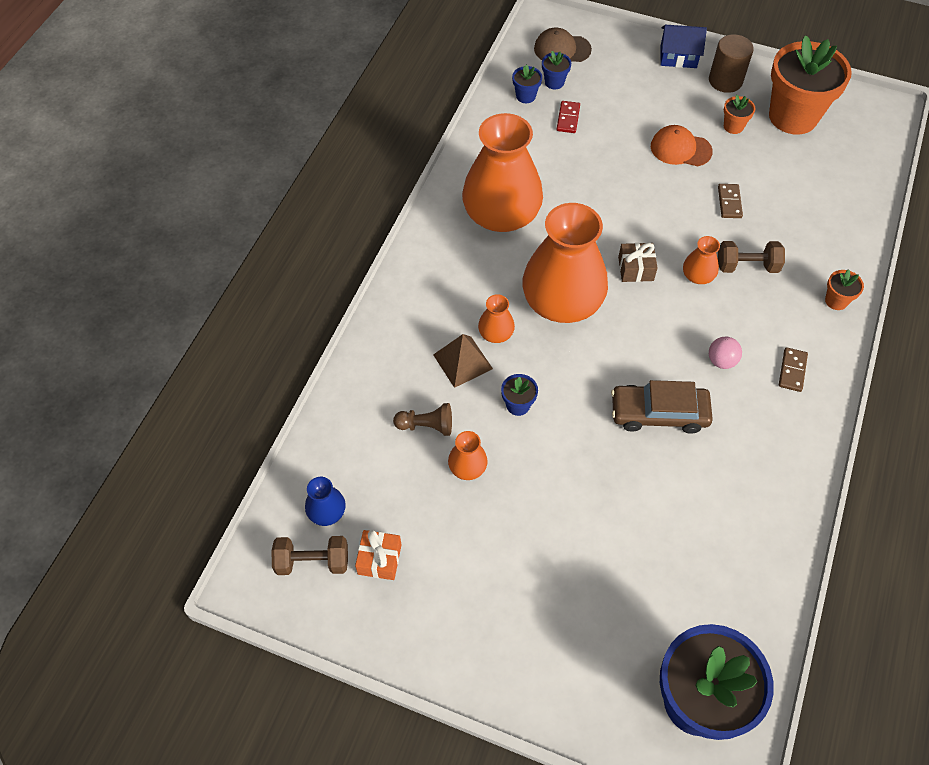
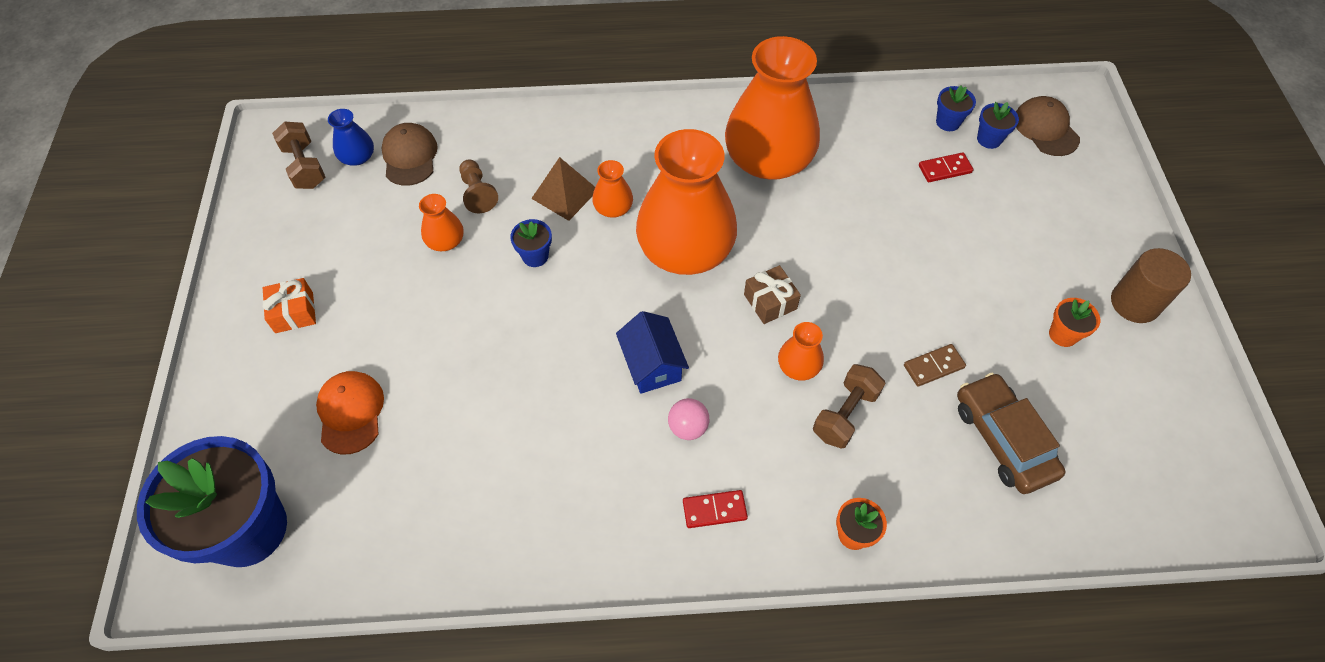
camera: 65 degrees right, 0 degrees up
orange gift [355,530,401,580] -> orange gift moved to [263,278,316,333]
brown car [611,380,713,434] -> brown car moved to [957,373,1066,494]
orange cap [651,125,713,166] -> orange cap moved to [316,371,384,455]
blue house [660,25,707,68] -> blue house moved to [616,311,689,394]
brown dumbbell [718,241,785,273] -> brown dumbbell turned 60 degrees clockwise [813,364,886,448]
orange flower pot [769,35,852,135] -> none
brown domino [779,347,808,392] -> red domino [683,490,748,528]
none -> brown cap [381,123,438,186]

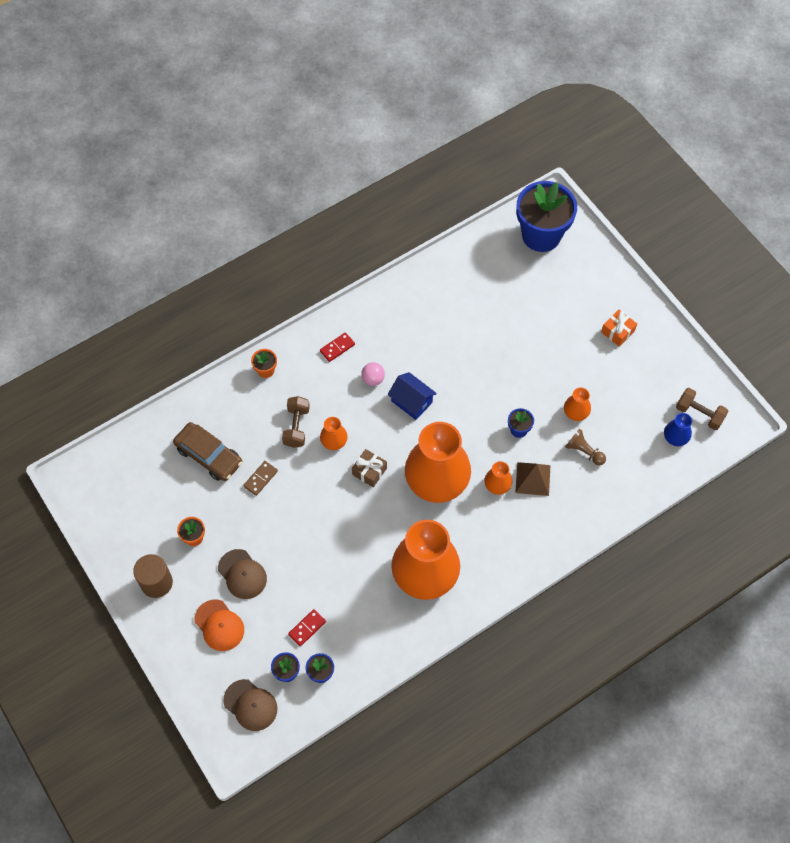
camera: 150 degrees right, 5 degrees up
orange cap [316,371,384,455] -> orange cap moved to [195,600,244,651]
brown cap [381,123,438,186] -> brown cap moved to [218,549,267,599]

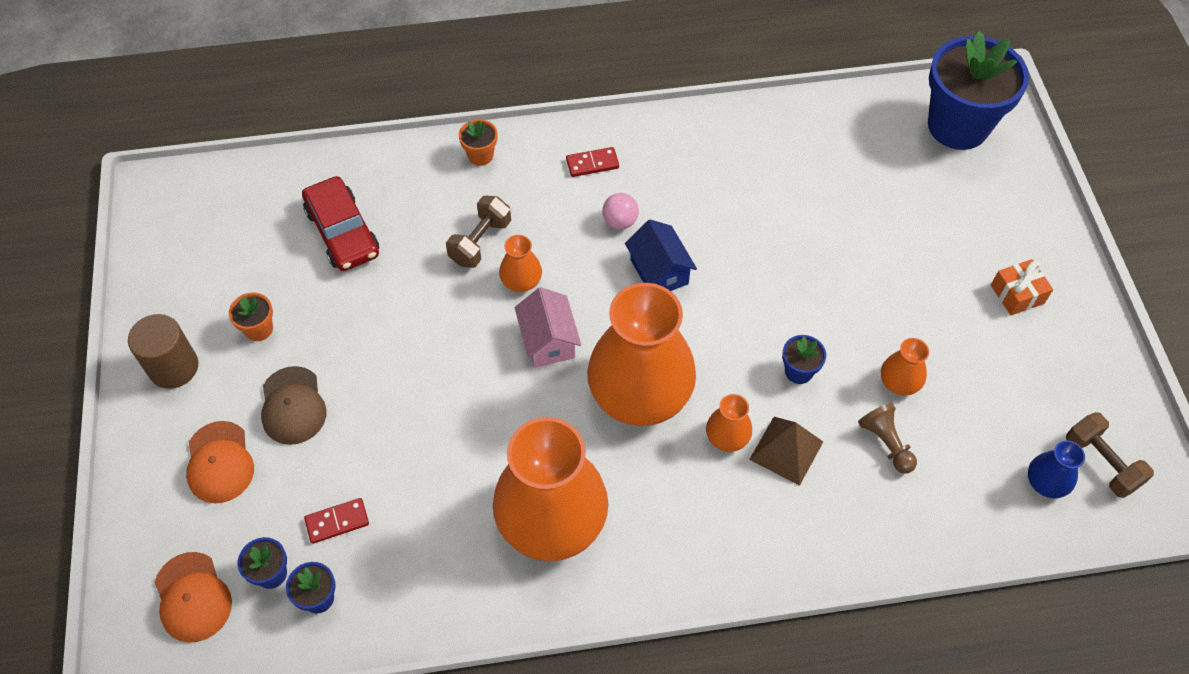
camera: 25 degrees right, 5 degrees down
brown car [173,422,242,481] -> red car [302,176,379,271]
brown cap [224,679,277,731] -> orange cap [155,552,232,643]
brown domino [243,461,278,496] -> none
brown gift [352,449,387,487] -> pink house [515,287,581,367]

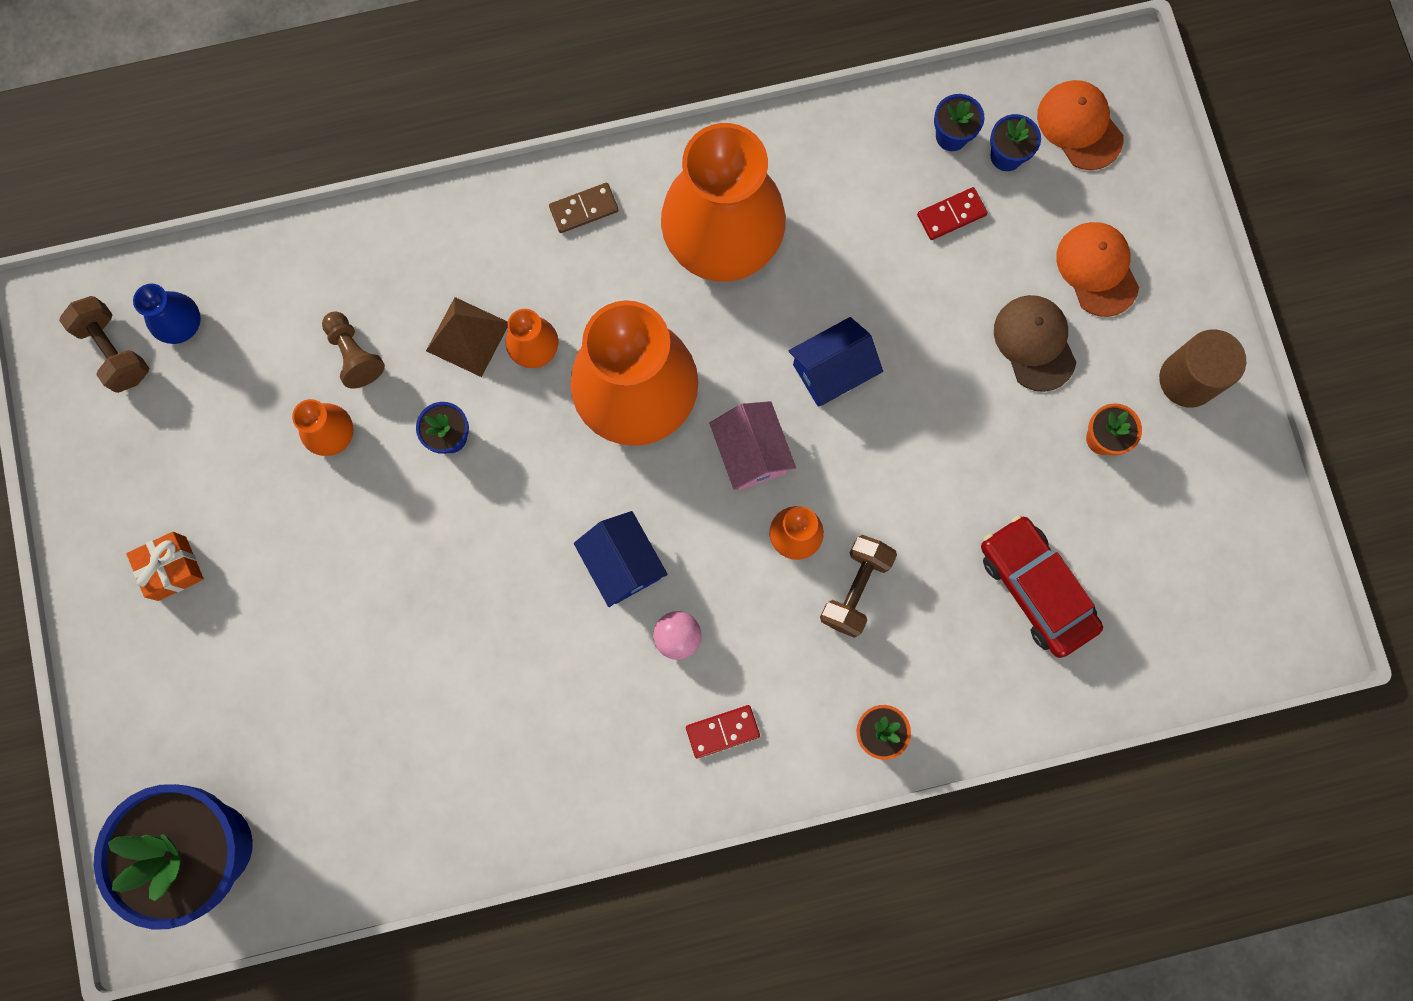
camera: 175 degrees right, 20 degrees up
none -> brown domino [549,183,619,233]
none -> blue house [789,317,883,407]

